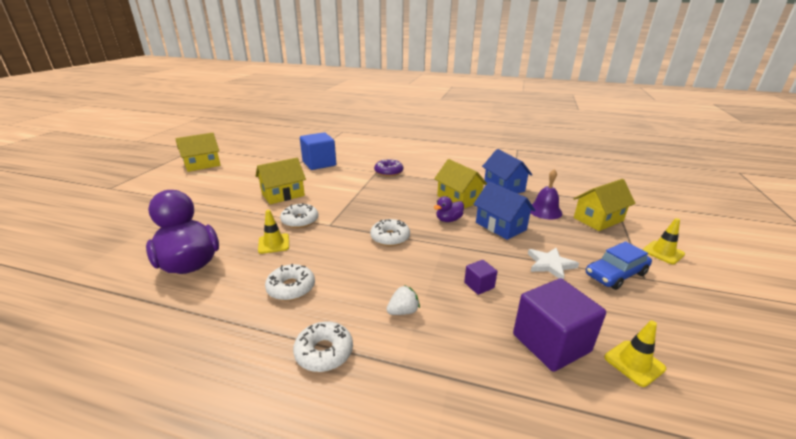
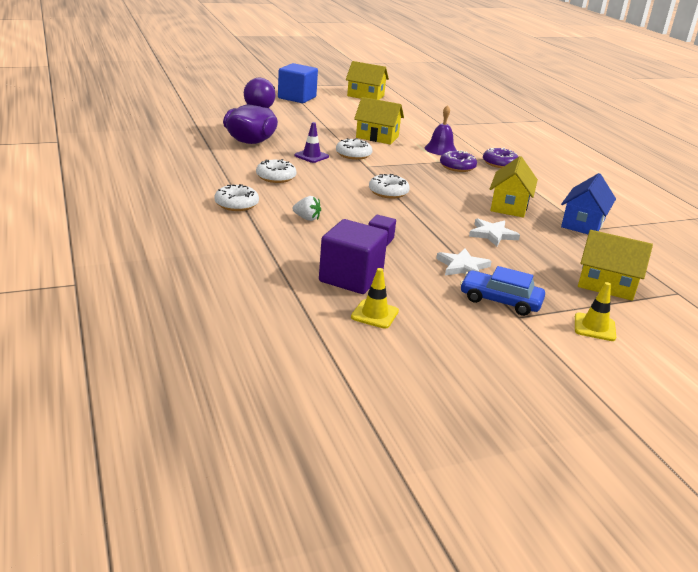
camera: 50 degrees right, 0 degrees up
yellow traffic cone [258,210,289,254] -> purple traffic cone [294,122,329,163]
blue cube [300,132,336,170] -> blue cube moved to [278,63,318,103]
purple duck [434,196,464,222] -> none
blue house [473,182,535,240] -> white star [469,218,520,246]
purple bell [530,169,562,219] -> purple bell moved to [425,105,457,155]
none -> purple donut [440,150,477,172]

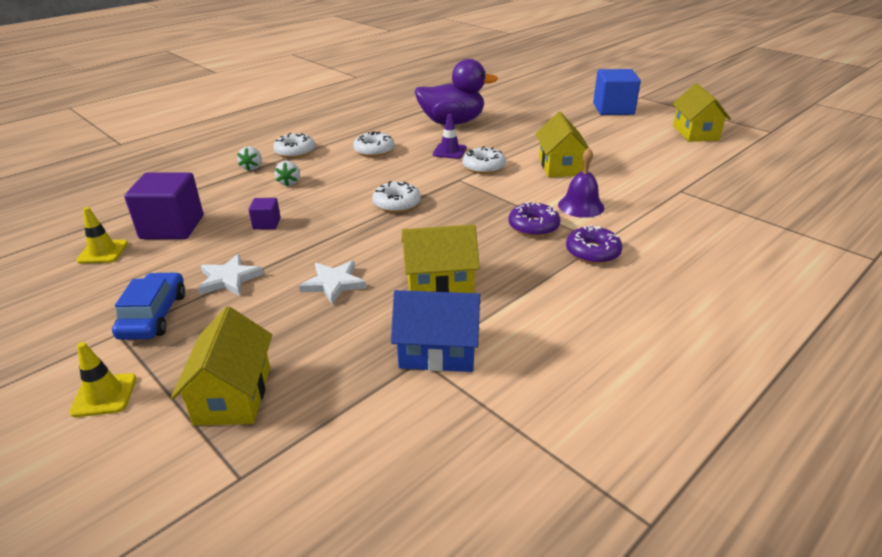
camera: 70 degrees right, 5 degrees up
none -> white strawberry [237,146,262,171]

